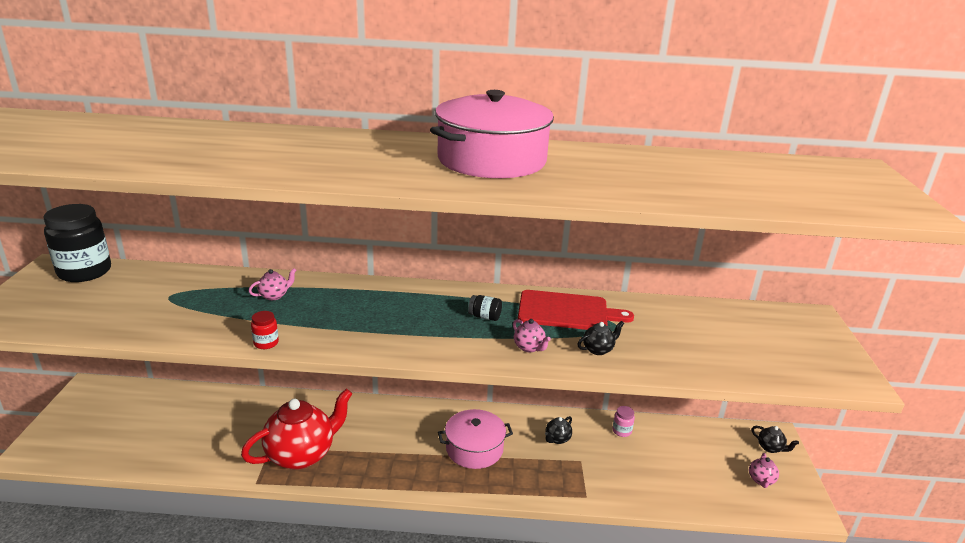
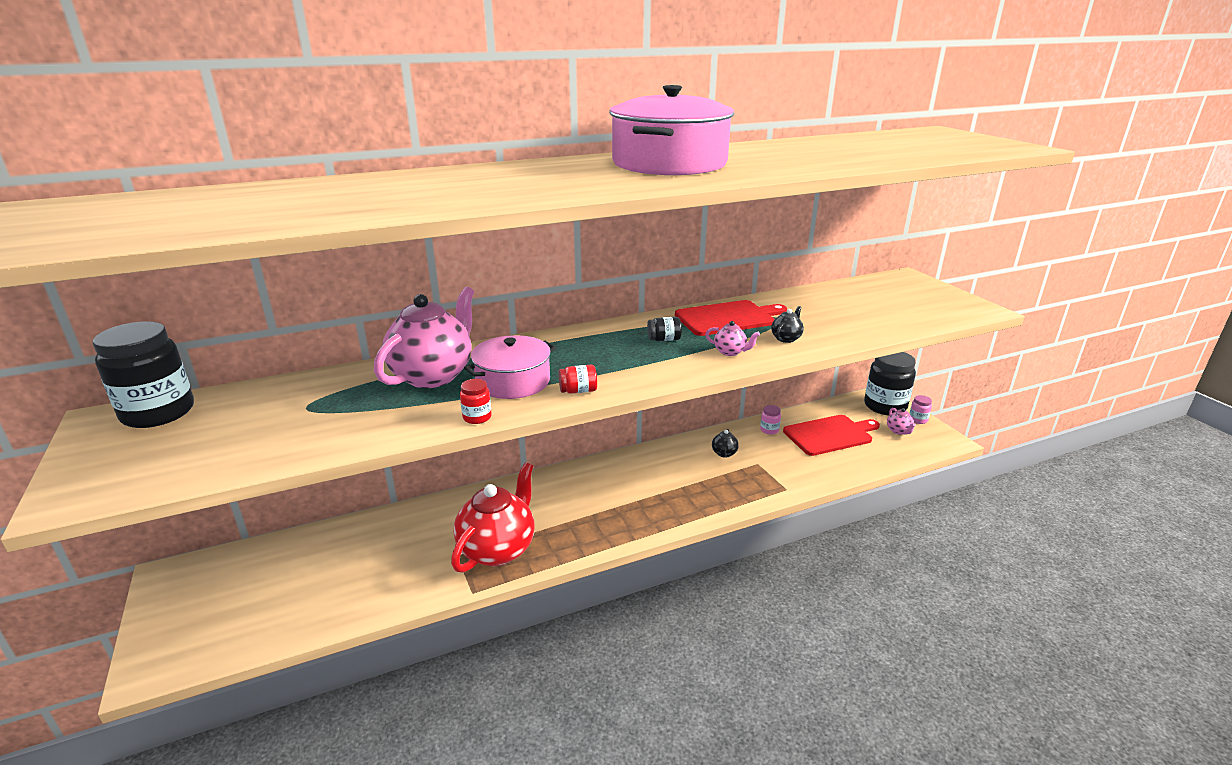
camera: 25 degrees left, 0 degrees up
pink teapot [249,268,297,300] -> pink teapot [374,287,474,388], size x2.43
pink pot [438,409,513,469] -> pink pot moved to [464,335,556,399]
black teapot [751,426,799,453] -> black jar [864,352,916,415]
none -> red jar [559,365,597,394]
none -> red cutting board [783,415,880,456]
none -> pink jar [909,395,932,424]

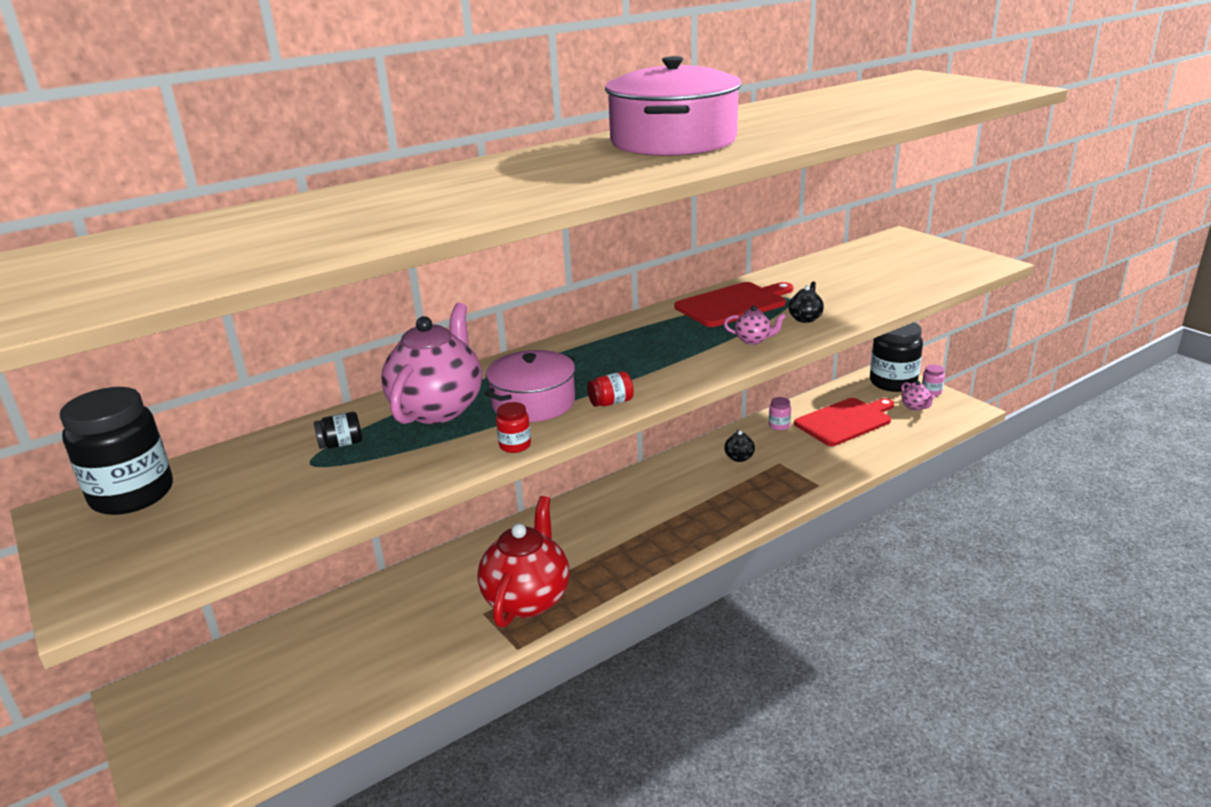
camera: 10 degrees left, 0 degrees up
black jar [647,317,682,341] -> black jar moved to [314,412,362,449]

